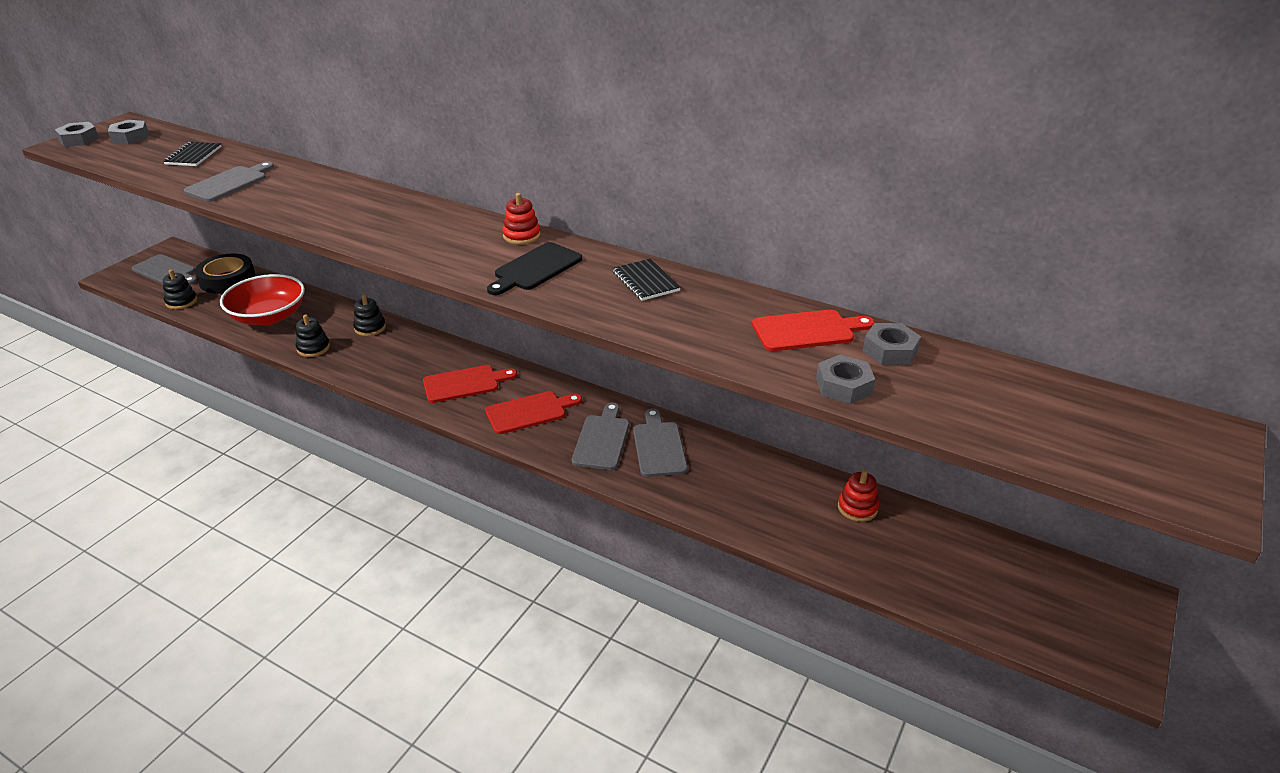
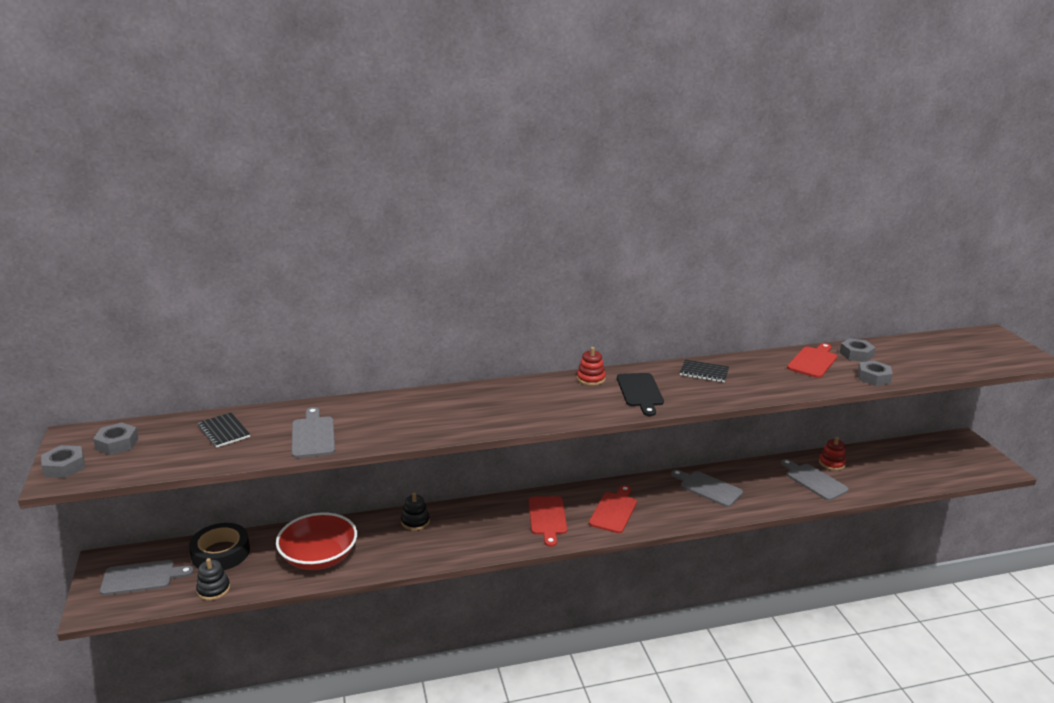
camera: 45 degrees left, 10 degrees down
black stacking toy [296,314,330,357] -> none
red cutting board [423,365,517,403] -> red cutting board turned 150 degrees clockwise [529,496,567,547]
grey cutting board [572,403,629,470] -> grey cutting board moved to [781,459,849,501]

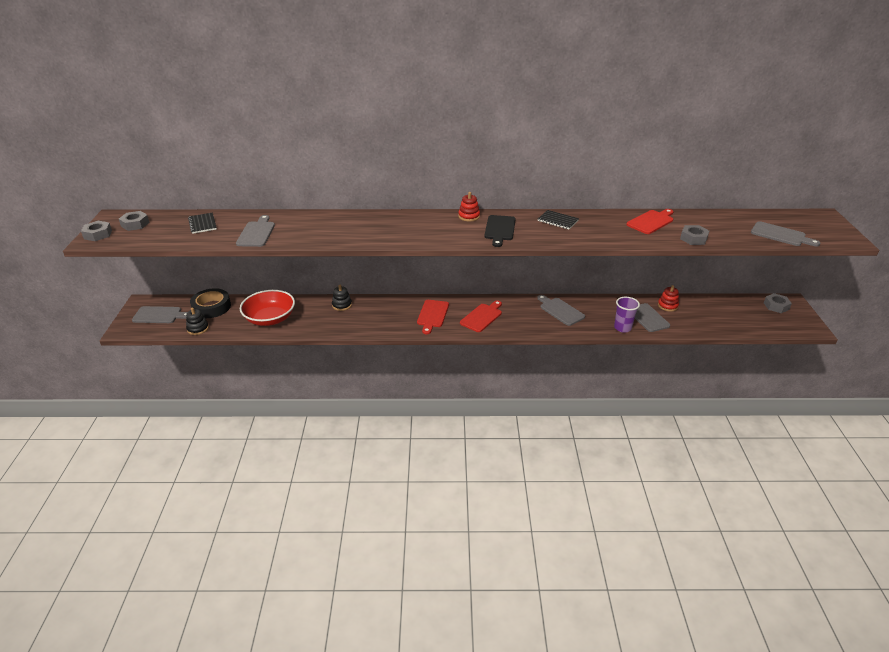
camera: 15 degrees right, 10 degrees up
grey nut [839,338,876,362] -> grey nut moved to [764,293,792,313]
none -> purple cup [614,297,640,333]
none -> grey cutting board [751,221,820,247]

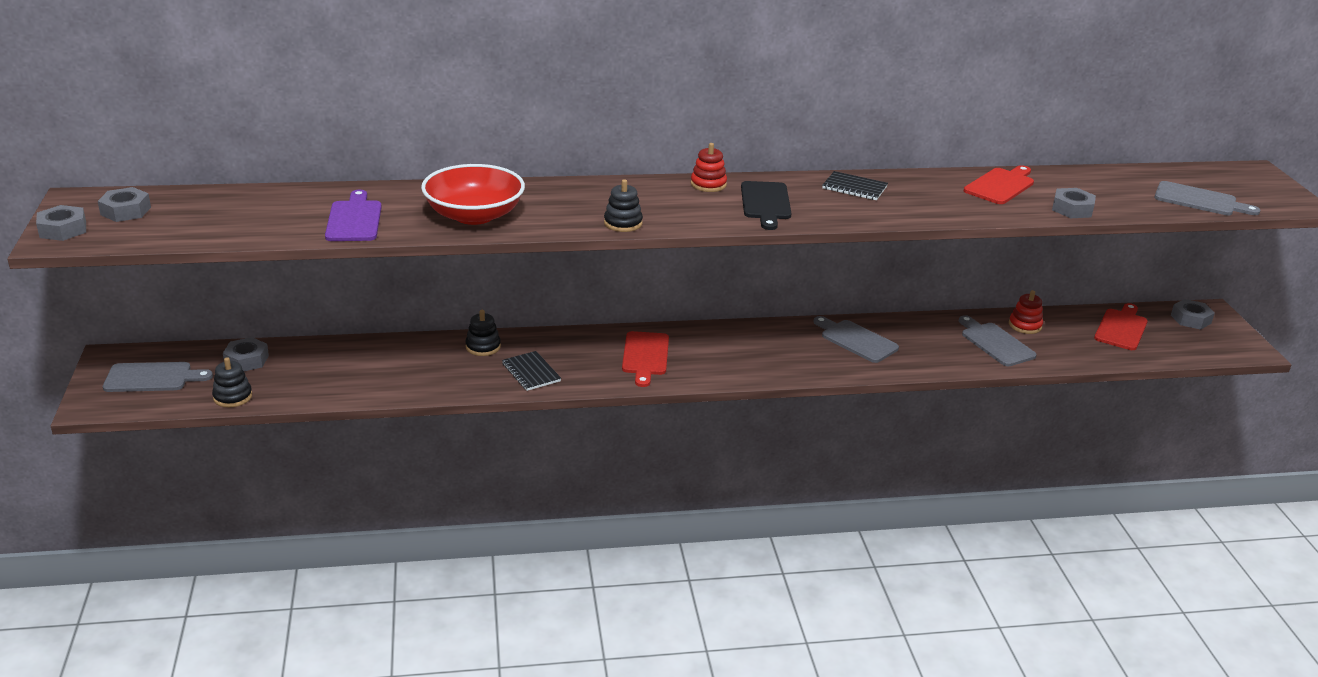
camera: 10 degrees left, 5 degrees down
black notebook [188,212,217,234] -> black notebook moved to [502,351,561,391]
black tape [190,288,231,318] -> grey nut [223,337,269,371]
grey cutting board [236,215,275,247] -> purple cutting board [325,190,382,241]
red bowl [240,290,295,326] -> red bowl moved to [421,164,525,225]
red cutting board [460,300,502,332] -> red cutting board moved to [1094,303,1148,350]
purple cup [614,297,640,333] -> none
none -> black stacking toy [604,179,643,232]

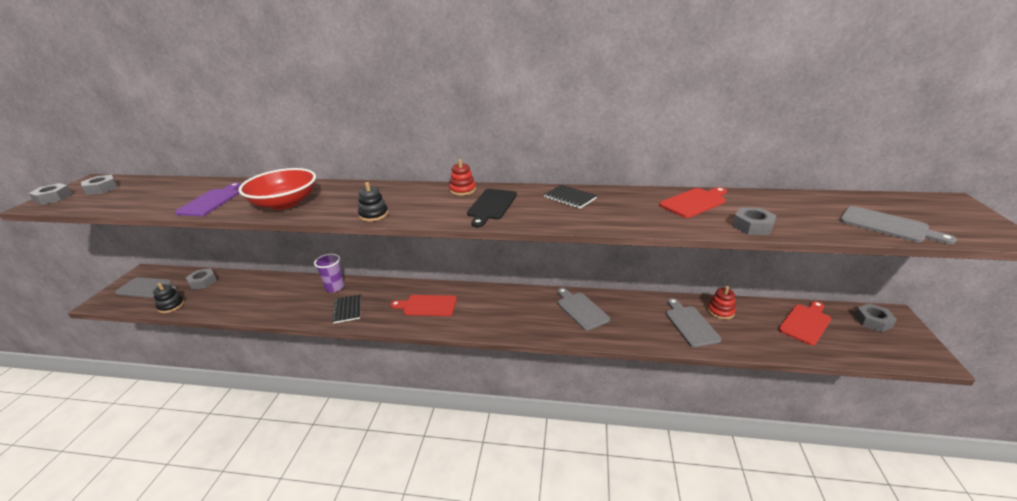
camera: 20 degrees right, 0 degrees up
black stacking toy [466,310,501,356] -> purple cup [314,254,344,292]
red cutting board [622,331,669,387] -> red cutting board turned 75 degrees clockwise [390,295,457,316]

